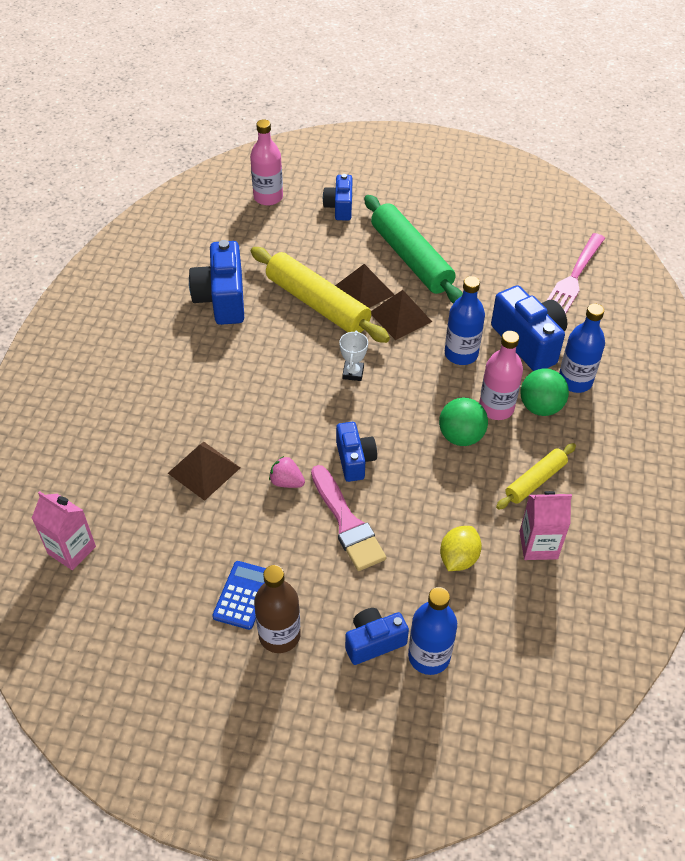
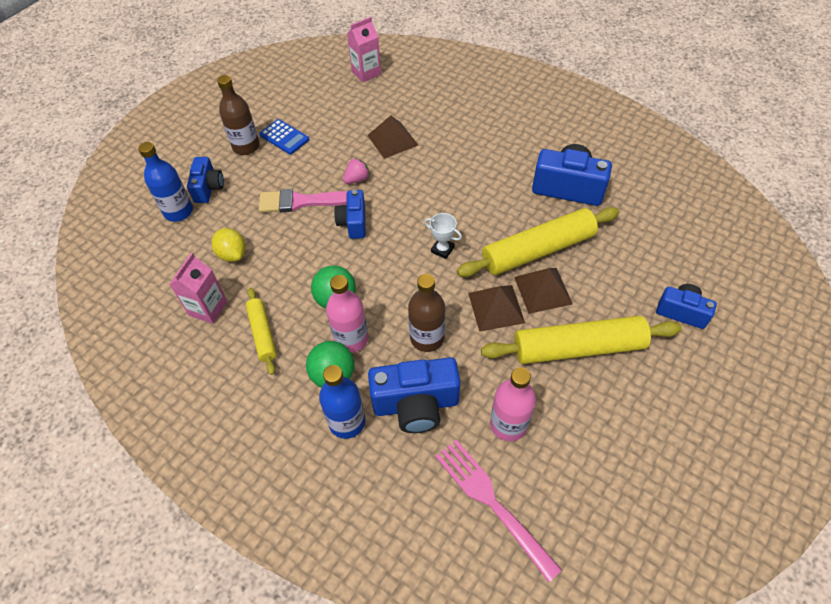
camera: 115 degrees right, 5 degrees up
pink bottle [250,119,283,206] -> pink bottle moved to [490,367,536,441]
blue camera [336,422,377,482] -> blue camera turned 75 degrees clockwise [334,190,366,239]
green rolling pin [364,195,463,303] -> yellow rolling pin [481,316,682,364]
blue bottle [445,276,485,365] -> brown bottle [408,274,445,352]

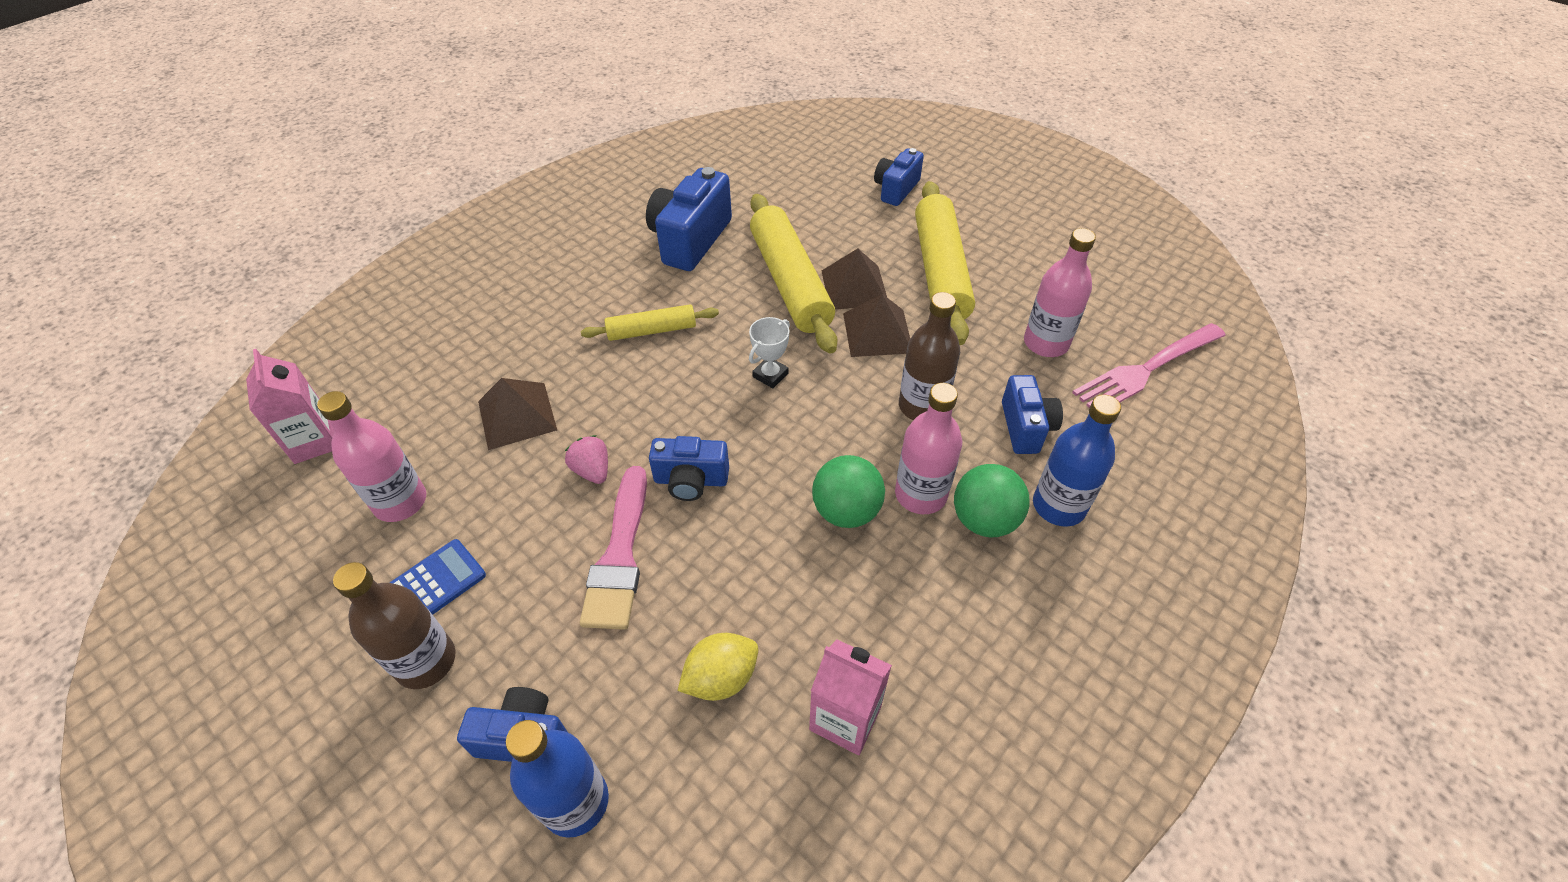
camera: 85 degrees left, 5 degrees down
yellow rolling pin [246,288,277,375] -> yellow rolling pin moved to [581,304,719,341]
blue camera [368,357,460,433] -> blue camera [1002,375,1063,454], size x0.61
none -> pink bottle [317,391,426,522]

